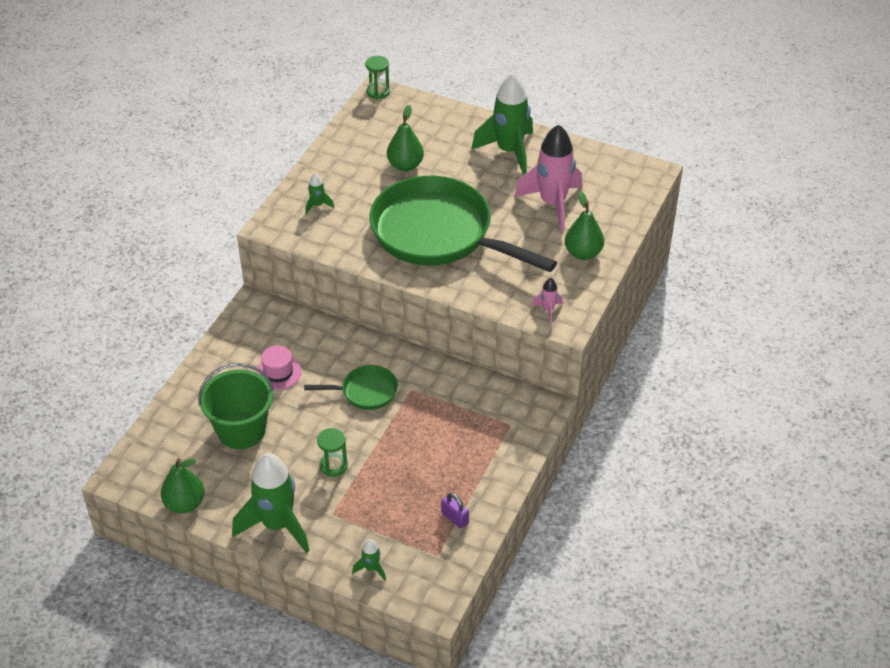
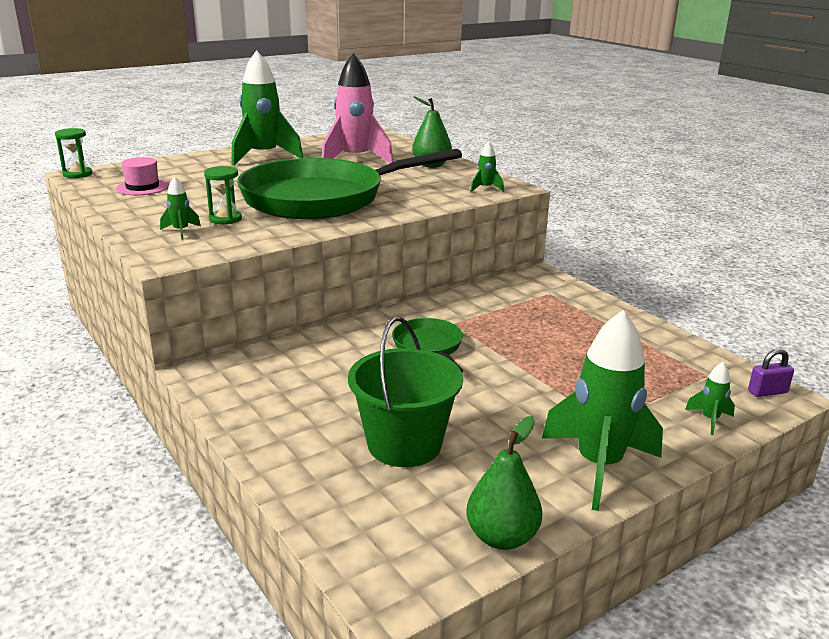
camera: 60 degrees left, 20 degrees down
pink hat [256,346,302,390] -> pink hat moved to [116,157,169,195]
green pan [304,365,398,410] -> green pan turned 45 degrees counterclockwise [392,318,463,372]
green hourglass [317,428,348,477] -> green hourglass moved to [204,166,242,225]
green pear [387,105,424,171] -> none
purple padlock [441,493,469,529] -> purple padlock moved to [748,348,794,397]
pink rocket [531,278,563,324] -> green rocket [470,141,504,192]

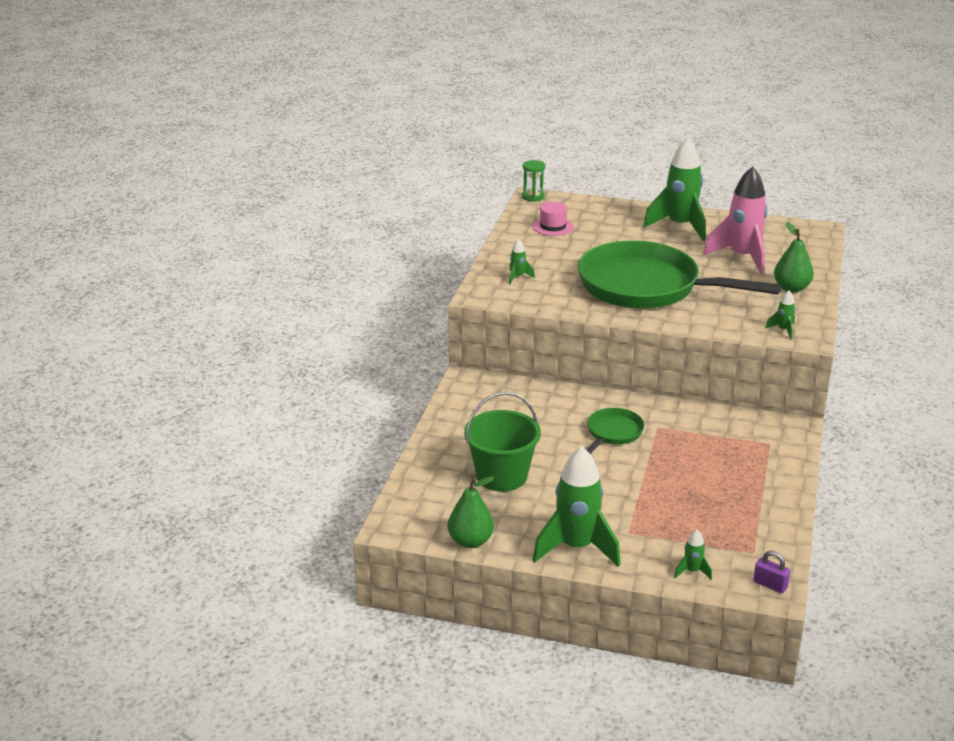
camera: 50 degrees right, 5 degrees up
green hourglass [204,166,242,225] -> none

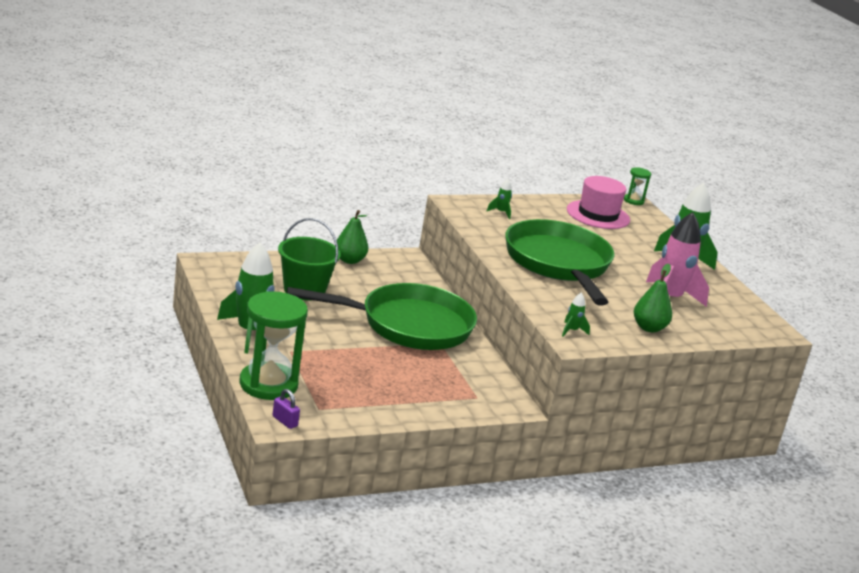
camera: 50 degrees right, 5 degrees down
green pear [448,476,494,548] -> green pear moved to [337,210,368,264]
pink hat [533,202,574,236] -> pink hat [567,176,630,229], size x1.71
green pan [586,408,644,454] -> green pan [287,283,477,350], size x2.26
green rocket [674,530,712,580] -> green hourglass [239,291,308,400]
purple padlock [753,551,790,593] -> purple padlock turned 45 degrees counterclockwise [272,389,300,429]

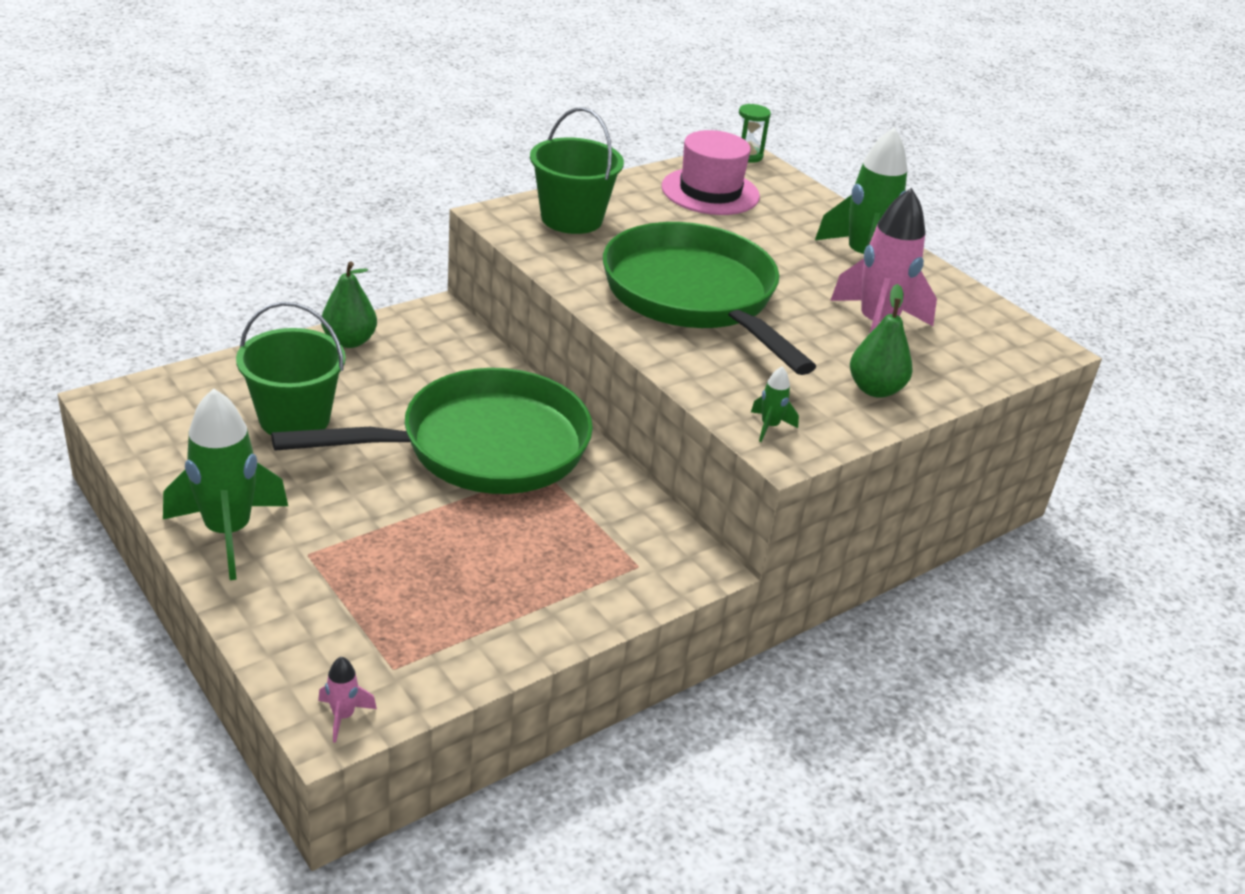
camera: 15 degrees left, 10 degrees up
green hourglass [239,291,308,400] -> none
purple padlock [272,389,300,429] -> pink rocket [318,657,377,743]
green rocket [487,179,512,219] -> green bucket [530,107,624,234]

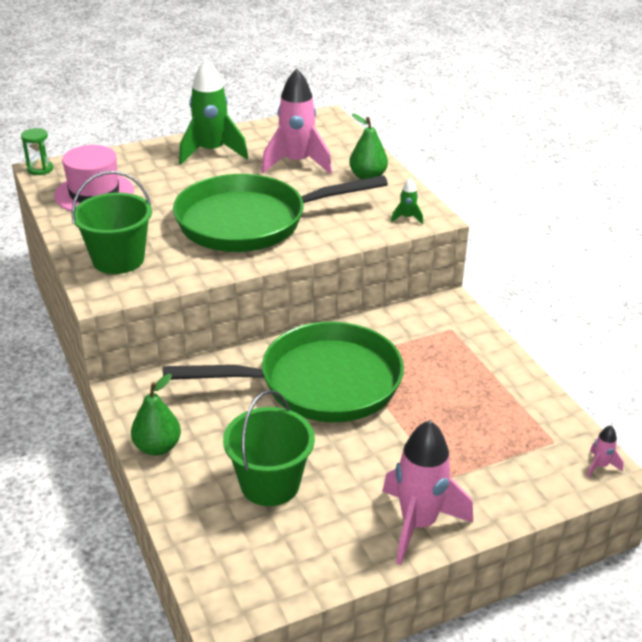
camera: 75 degrees left, 0 degrees up
green rocket [163,388,288,580] -> pink rocket [382,420,473,565]
green pan [271,368,593,494] -> green pan turned 90 degrees clockwise [163,322,404,422]

